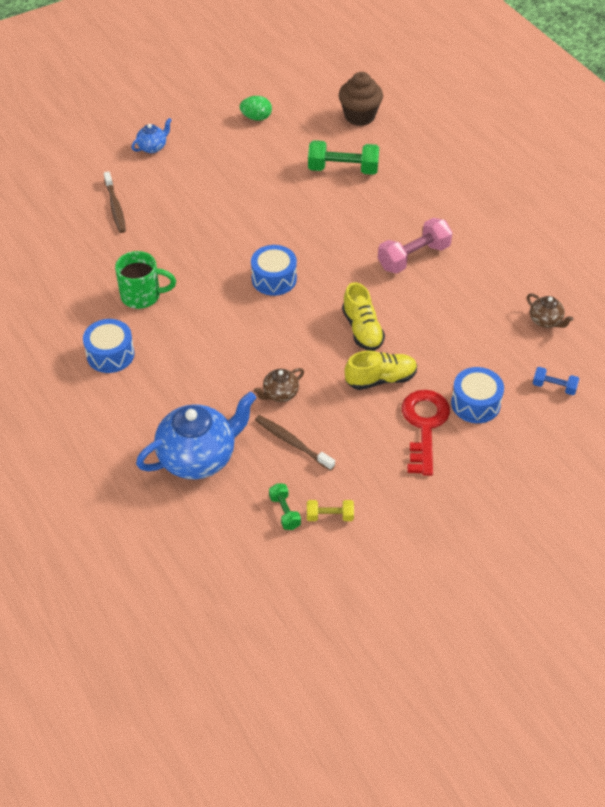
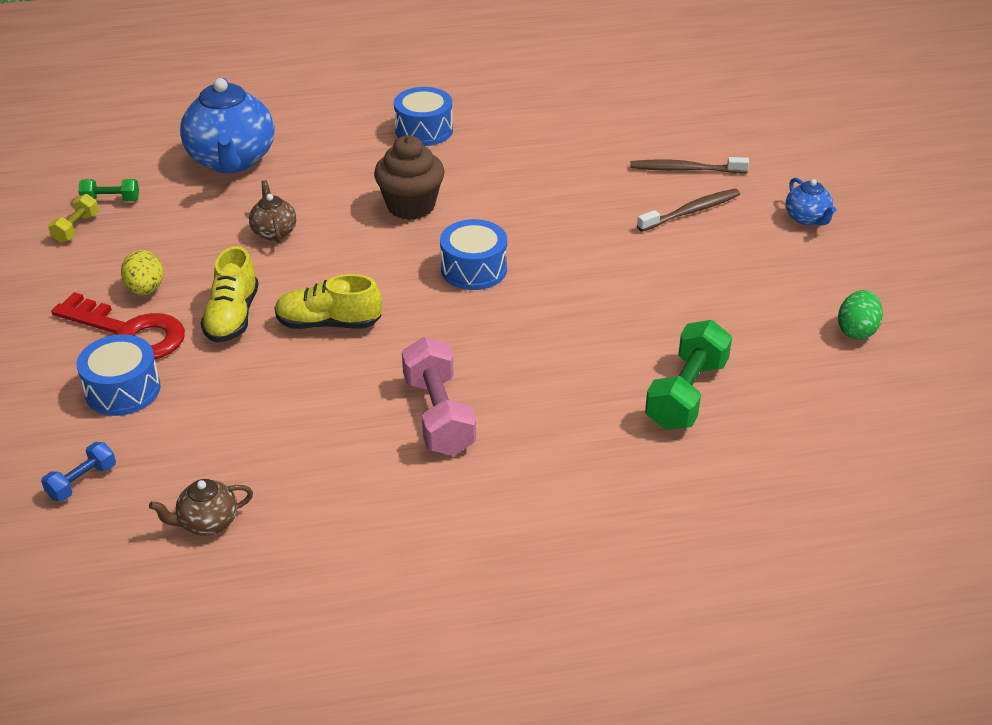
camera: 110 degrees right, 10 degrees down
green mug [115,251,176,309] -> none
brown toothbrush [255,415,335,471] -> brown toothbrush moved to [637,189,740,232]
brown cupcake [339,72,383,126] -> brown cupcake moved to [374,135,445,220]
none -> yellow egg [121,250,163,295]

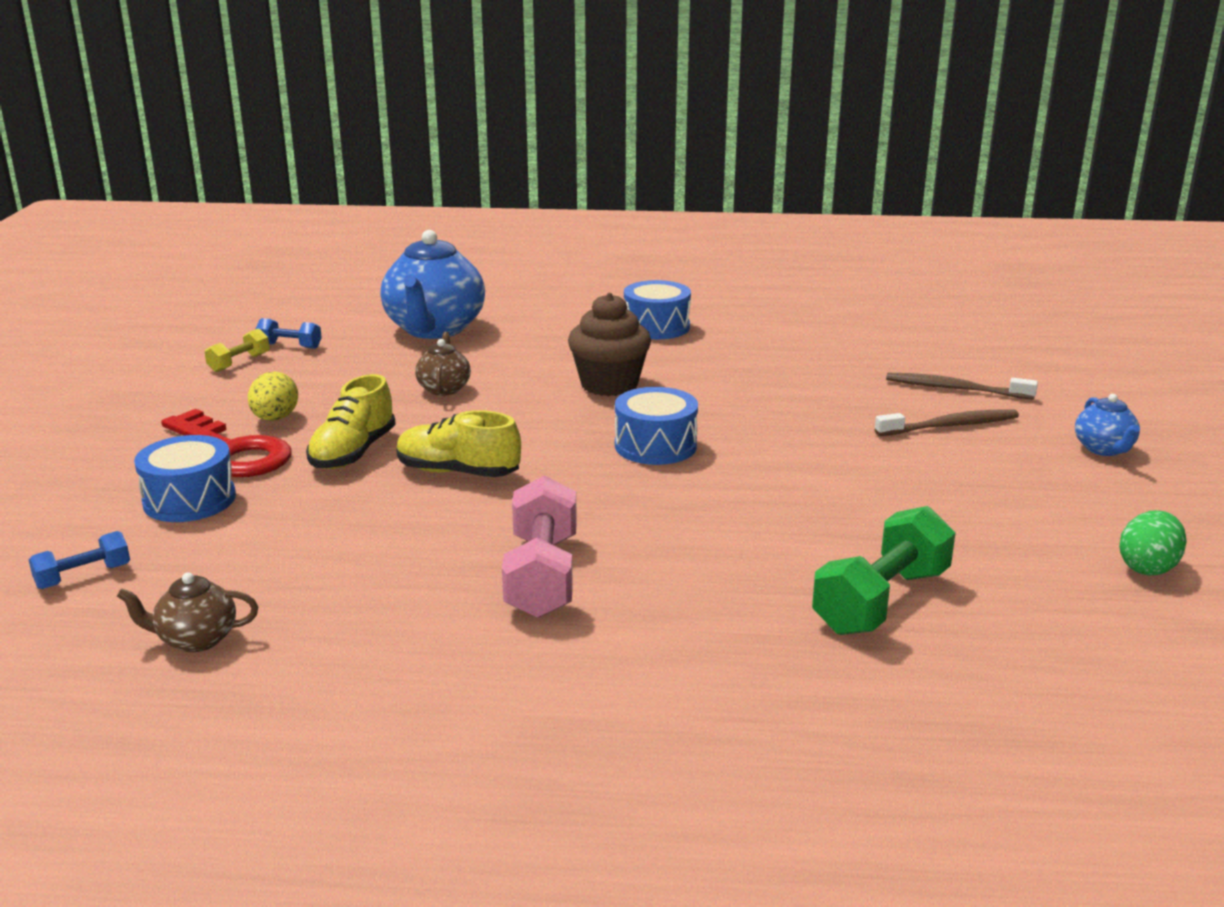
camera: 15 degrees right, 15 degrees down
green dumbbell [79,179,139,201] -> blue dumbbell [255,318,322,349]

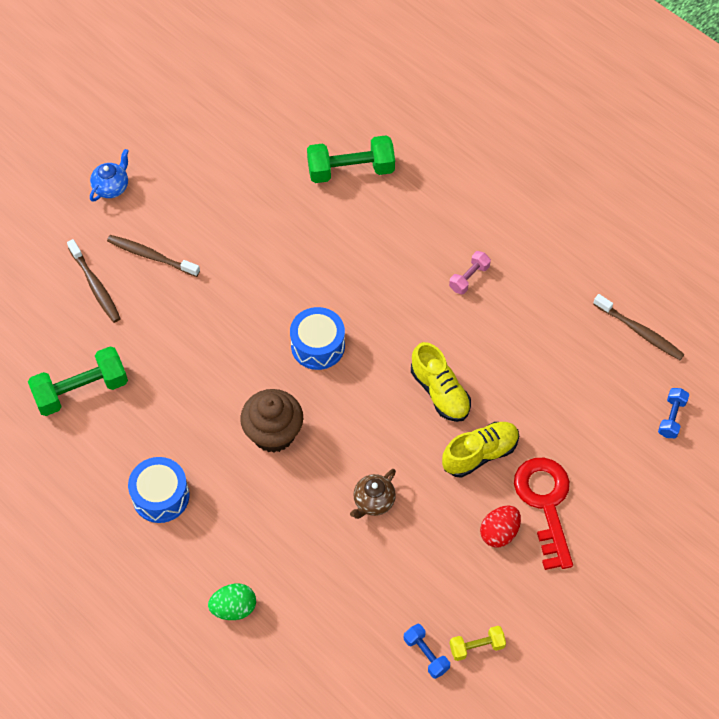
camera: 140 degrees left, 35 degrees up
blue dumbbell [29,531,130,589] -> blue dumbbell turned 75 degrees counterclockwise [658,388,689,438]
brown teapot [117,572,258,652] -> brown toothbrush [593,294,685,360]
blue drum [134,435,236,522] -> none
yellow egg [248,372,298,421] -> red egg [480,506,521,547]
blue teapot [380,230,485,339] -> none
pink dumbbell [502,475,577,618] -> pink dumbbell [449,251,491,294], size x0.53
green egg [1119,510,1187,575] -> green egg moved to [208,583,256,620]
none -> green dumbbell [28,347,128,416]

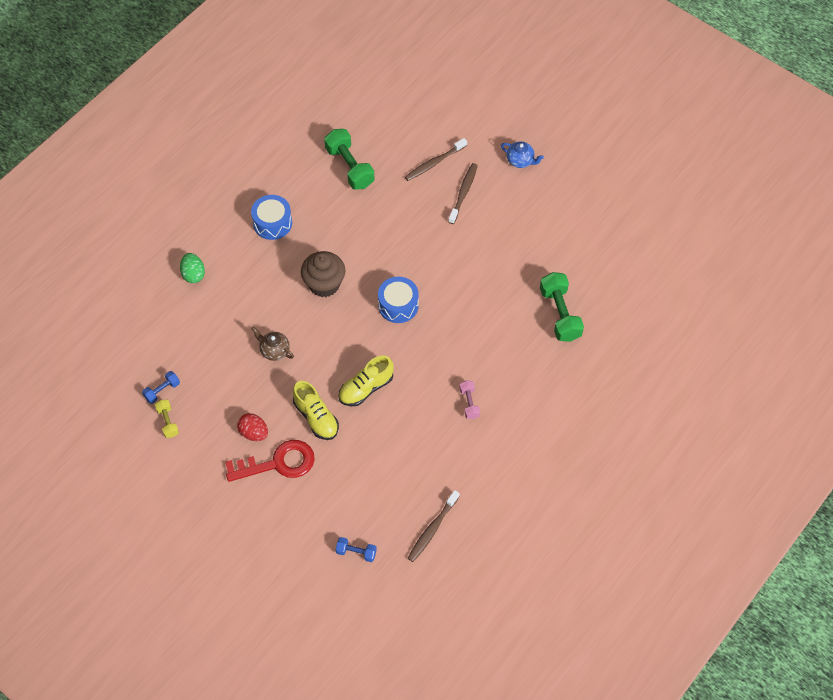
camera: 85 degrees right, 0 degrees up
pink dumbbell [449,251,491,294] -> pink dumbbell turned 45 degrees clockwise [460,380,480,419]

